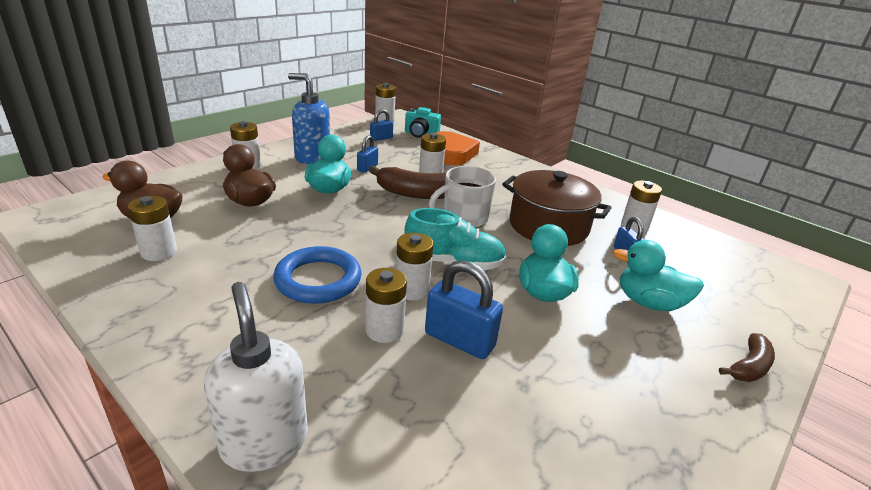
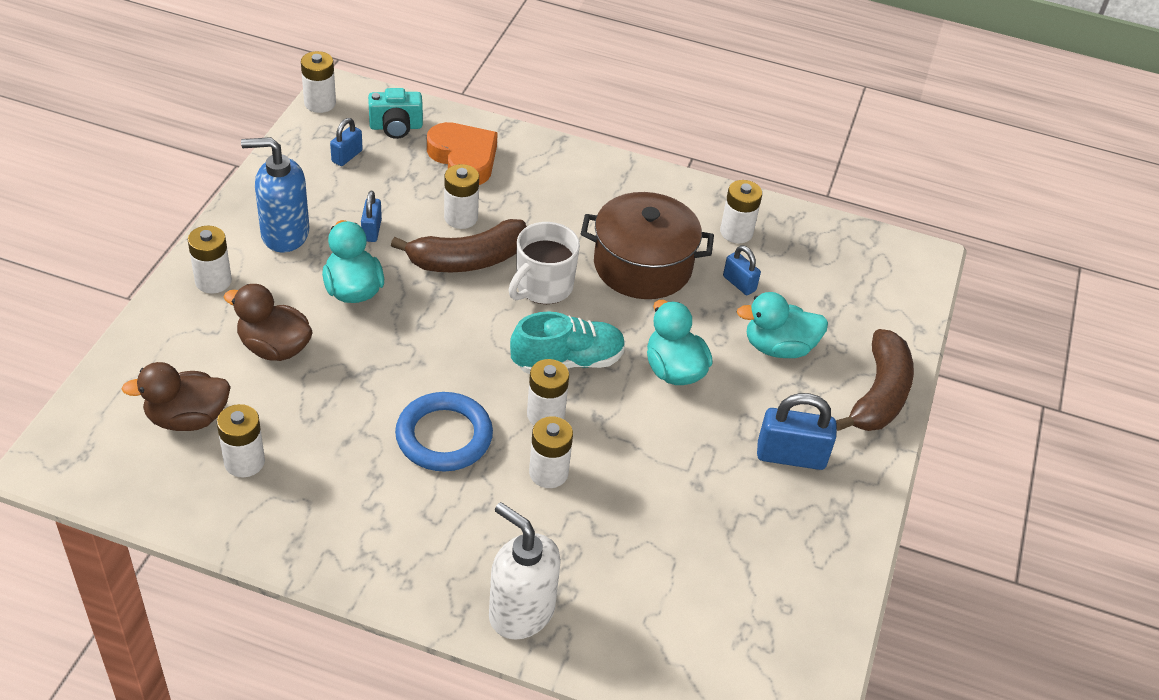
camera: 25 degrees left, 15 degrees up
blue padlock [425,260,503,359] -> blue padlock moved to [757,393,836,470]
brown banana [719,333,775,382] -> brown banana [836,329,914,431], size x1.78

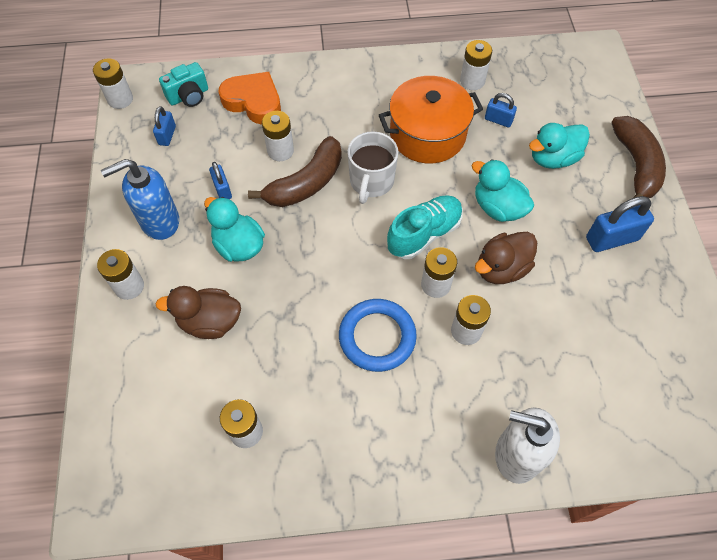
camera: 20 degrees left, 15 degrees up
brown duck [122,362,231,431] -> brown duck moved to [475,232,537,284]
brown pot [581,192,714,299] -> orange pot [379,76,483,163]

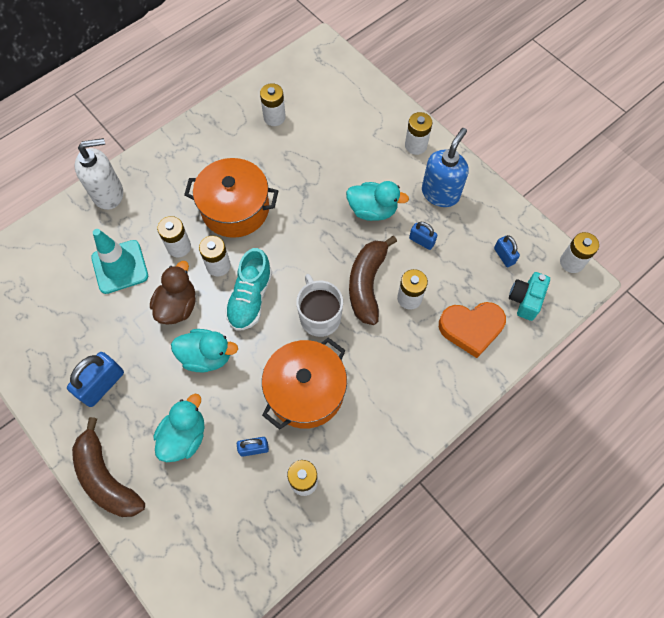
camera: 145 degrees right, 5 degrees up
brown duck [155,286,241,339] -> none
blue ring [339,299,417,372] -> orange pot [184,158,278,238]
none -> turquoise traffic cone [91,229,148,294]

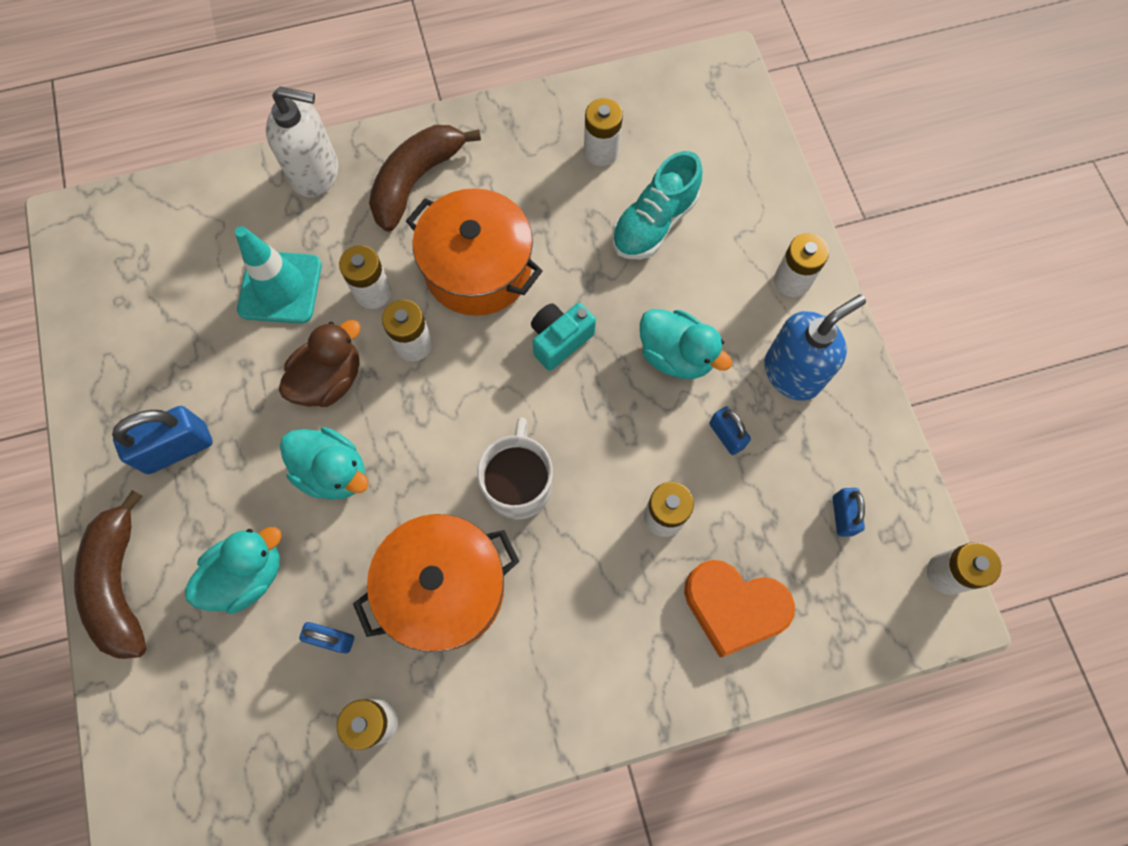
camera: 25 degrees right, 5 degrees up
turquoise shoe [225,248,272,331] -> turquoise shoe moved to [612,151,702,260]
brown banana [349,236,397,325] -> brown banana moved to [369,125,481,232]
turquoise camera [509,272,550,321] -> turquoise camera moved to [531,303,596,371]

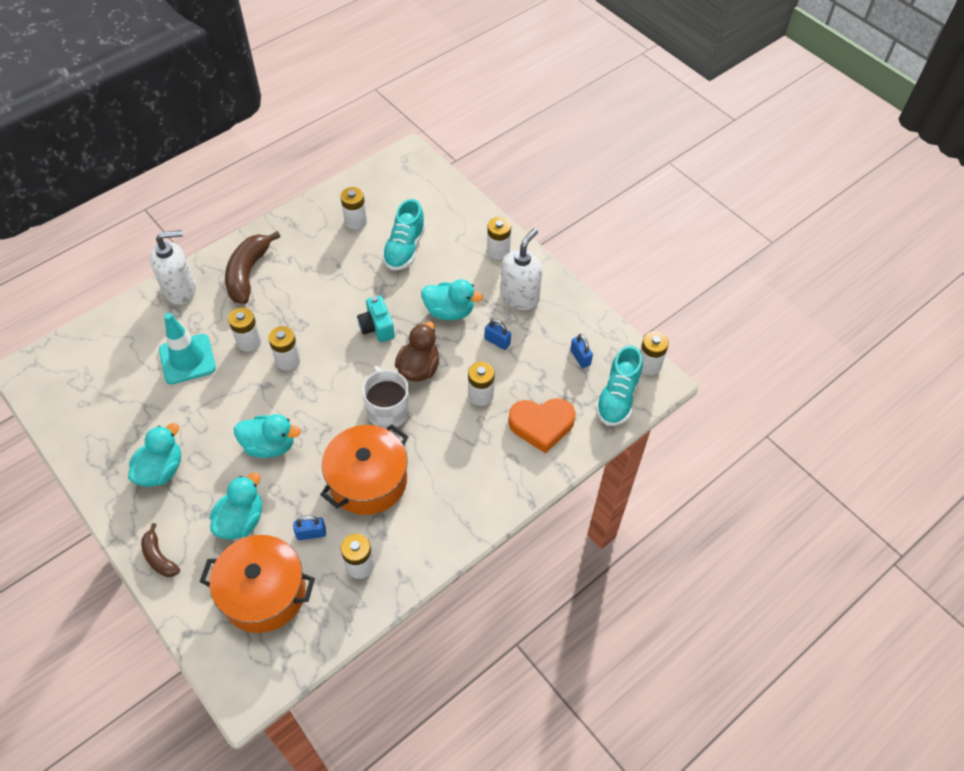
camera: 25 degrees left, 15 degrees down
brown banana [74,490,146,659] -> brown banana [141,523,180,577], size x0.56
blue padlock [112,406,213,474] -> turquoise duck [128,423,181,487]
brown duck [279,320,361,407] -> brown duck moved to [395,321,439,382]
orange pot [406,188,542,316] -> orange pot moved to [200,535,315,633]
turquoise camera [531,303,596,371] -> turquoise camera turned 45 degrees counterclockwise [357,295,395,342]
blue soap dispenser [765,295,866,401] -> white soap dispenser [500,228,542,310]
none -> turquoise shoe [595,345,643,426]

